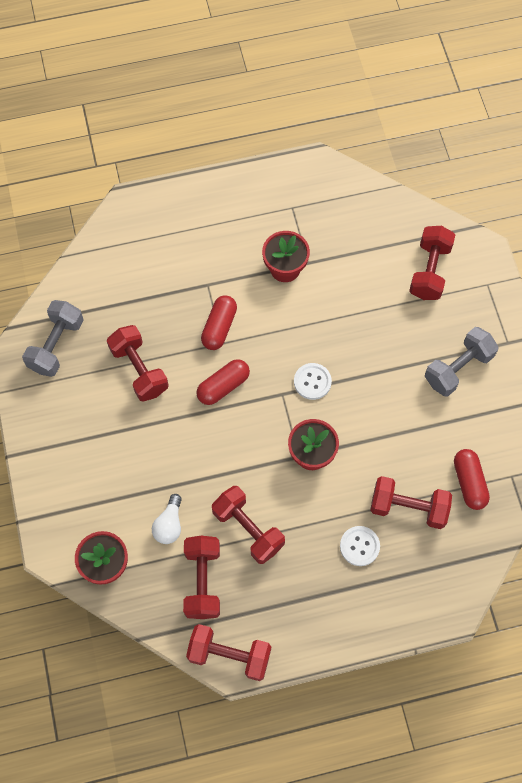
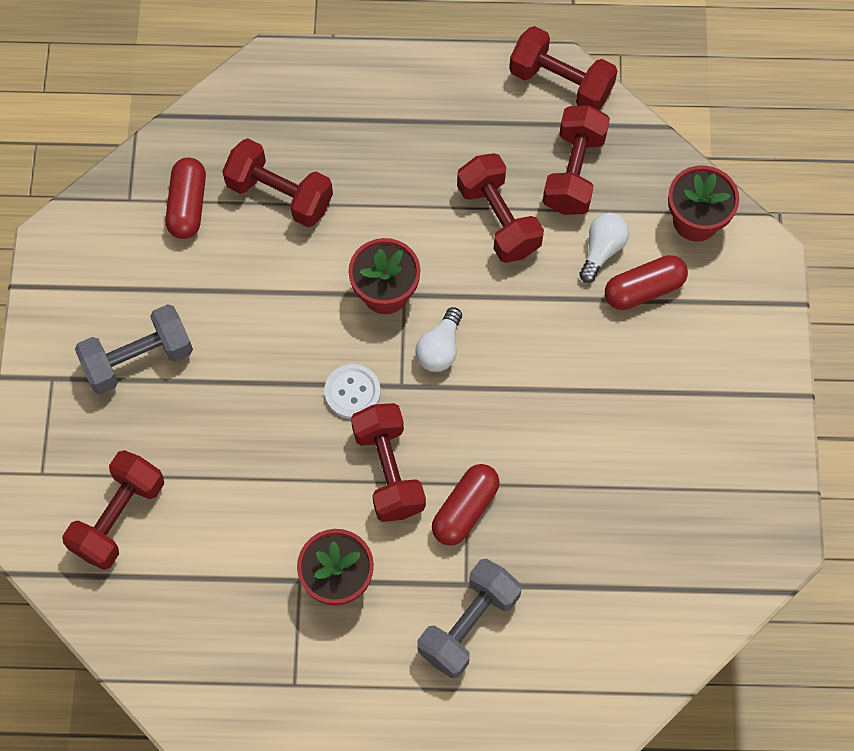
camera: 165 degrees left, 0 degrees up
grey dumbbell [22,300,84,377] -> grey dumbbell moved to [418,559,522,679]
red dumbbell [107,325,169,402] -> red dumbbell moved to [351,403,426,522]
red capsule [196,359,250,405] -> red capsule moved to [605,255,688,310]
white button [340,526,380,566] -> none
none -> white light bulb [415,307,462,372]

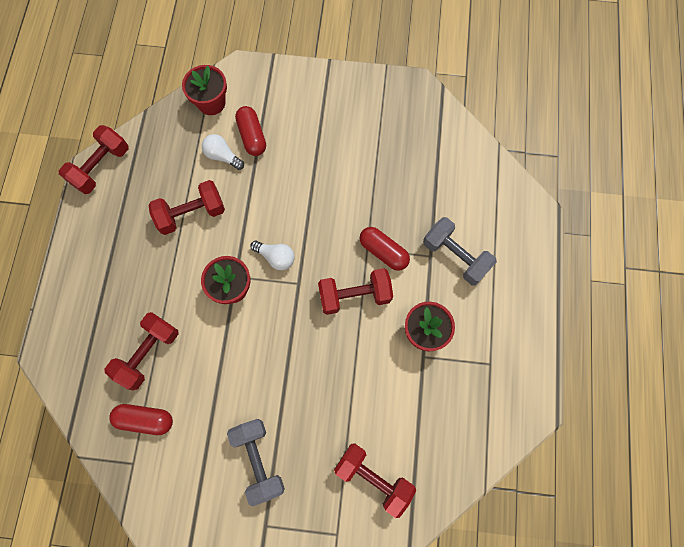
camera: 85 degrees left, 5 degrees up
white button [324,364,381,419] -> none
red dumbbell [543,105,610,215] -> none

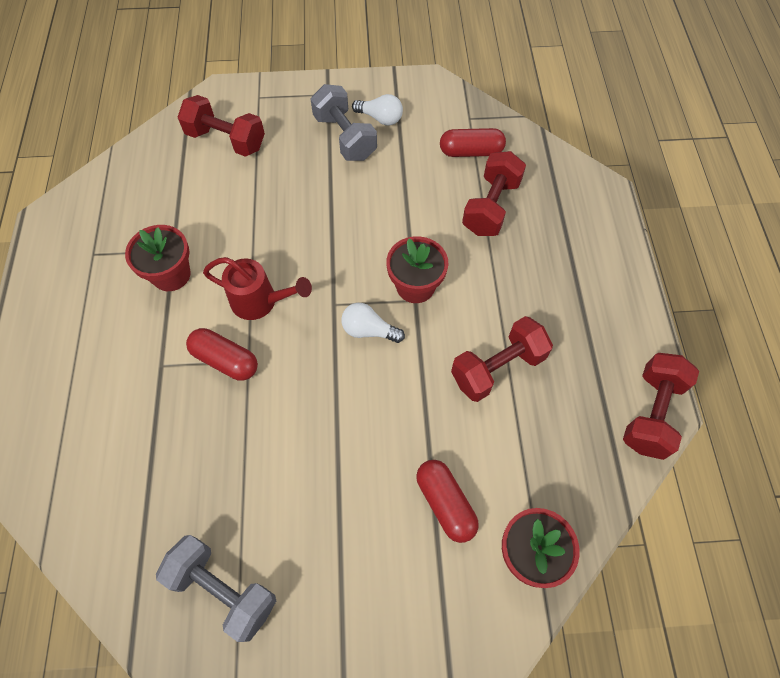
camera: 170 degrees right, 10 degrees down
white light bulb [202,134,244,170] -> white light bulb moved to [352,94,403,126]
red dumbbell [318,268,393,315] -> red watering can [203,257,312,320]
grey dumbbell [423,217,497,285] -> grey dumbbell moved to [156,535,276,642]

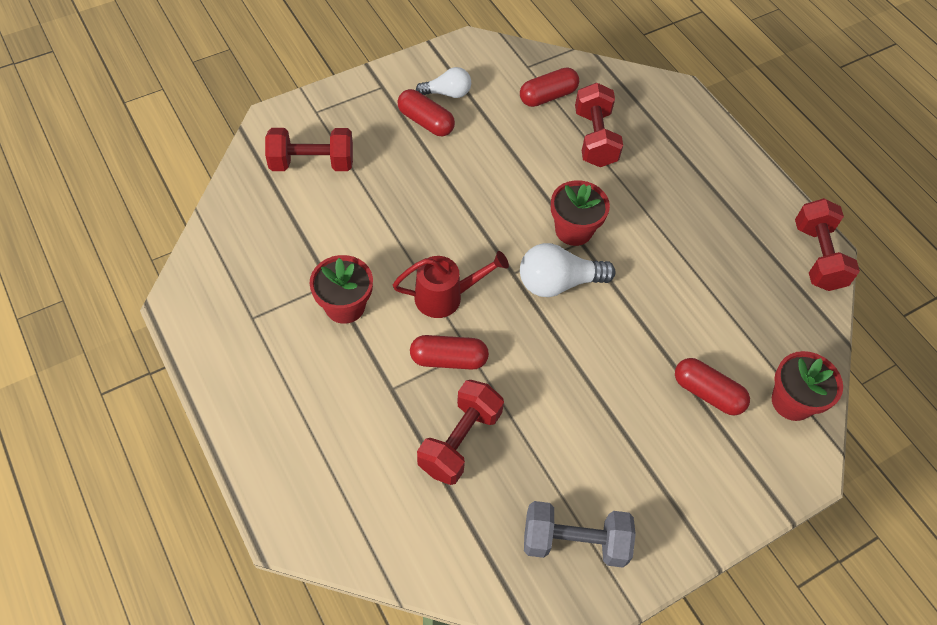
camera: 30 degrees left, 5 degrees down
grey dumbbell [311,84,377,161] -> red capsule [398,89,455,136]
white light bulb [341,303,405,343] -> white light bulb [520,243,616,297], size x1.56
red dumbbell [451,316,553,402] -> red dumbbell moved to [417,380,504,485]

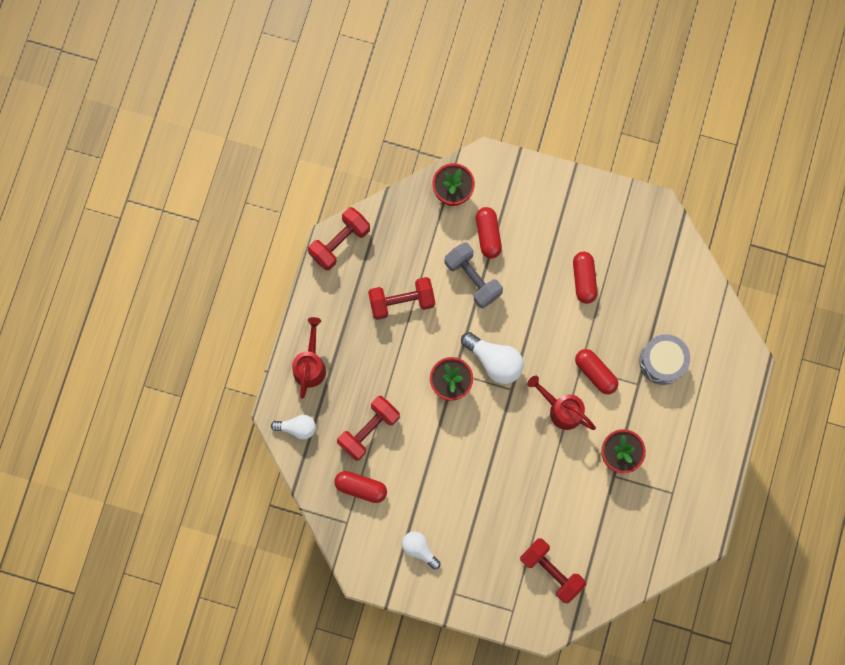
camera: 130 degrees left, 20 degrees up
red capsule [398,89,455,136] -> red capsule moved to [573,252,597,304]
red dumbbell [417,380,504,485] -> red dumbbell moved to [368,277,435,320]
grey dumbbell [524,501,636,568] -> grey dumbbell moved to [445,242,503,308]
none -> white light bulb [271,415,316,439]
none -> red watering can [292,317,326,399]
none -> grey drum [639,334,690,385]

